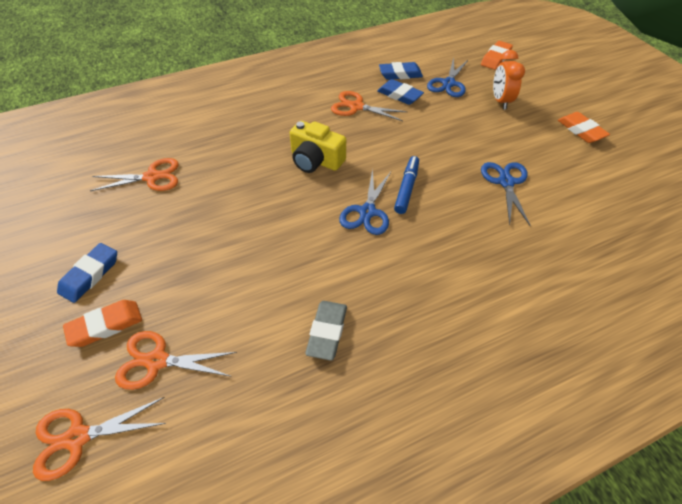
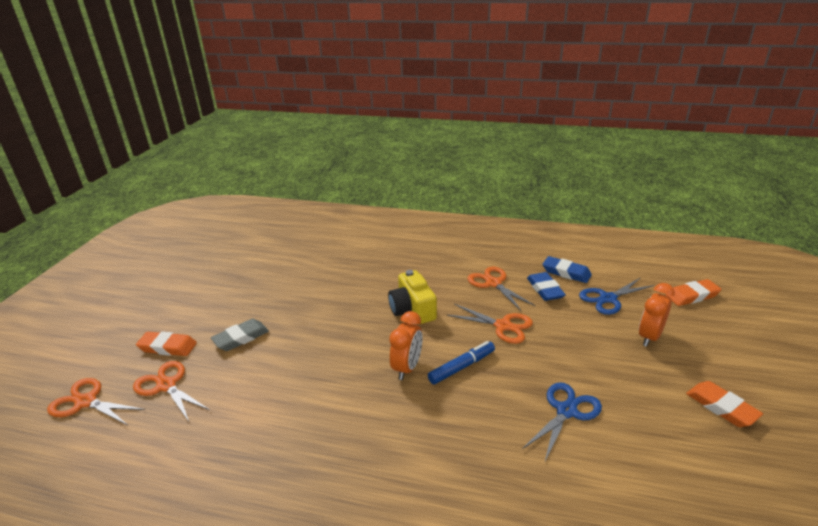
camera: 40 degrees right, 20 degrees down
blue eraser [57,243,117,303] -> none
orange scissors [90,158,179,191] -> orange scissors moved to [447,304,533,344]
grey eraser [305,301,347,361] -> grey eraser moved to [211,319,269,351]
blue scissors [339,169,391,235] -> orange clock [389,311,423,380]
orange eraser [558,112,610,143] -> orange eraser turned 45 degrees counterclockwise [686,381,763,427]

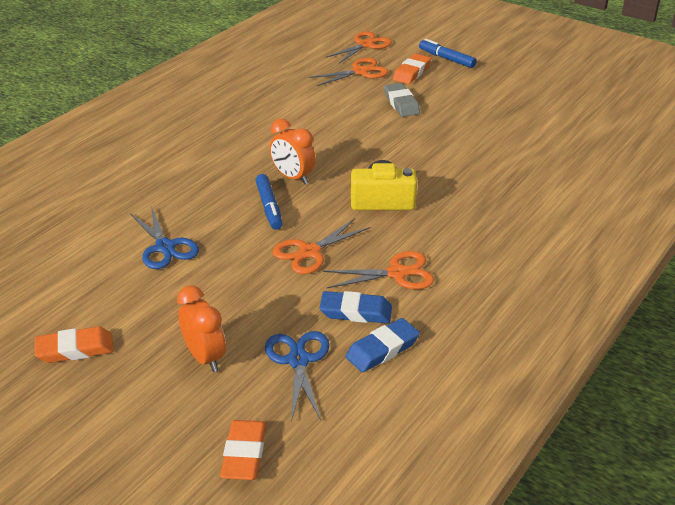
camera: 110 degrees right, 5 degrees up
none -> blue marker [419,39,477,68]

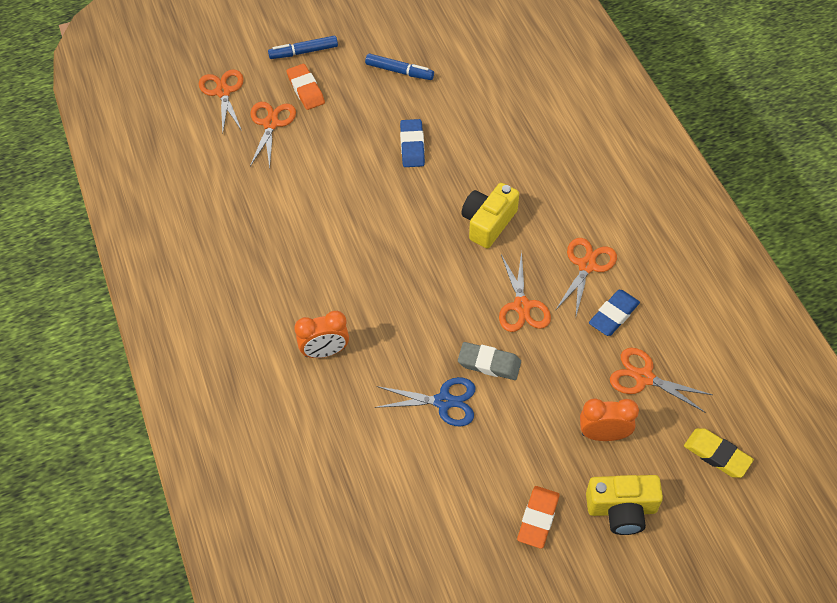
camera: 55 degrees left, 20 degrees up
orange eraser [220,420,266,480] -> yellow eraser [684,428,754,478]
blue marker [256,174,283,230] -> blue marker moved to [365,53,434,80]
blue scissors [265,331,329,422] -> orange scissors [610,348,713,413]
orange clock [270,119,316,184] -> orange clock moved to [294,311,349,358]
blue eraser [346,318,420,372] -> blue eraser moved to [400,119,425,167]
grey eraser [384,83,420,117] -> grey eraser moved to [458,342,521,380]
none -> yellow camera [586,475,663,535]

